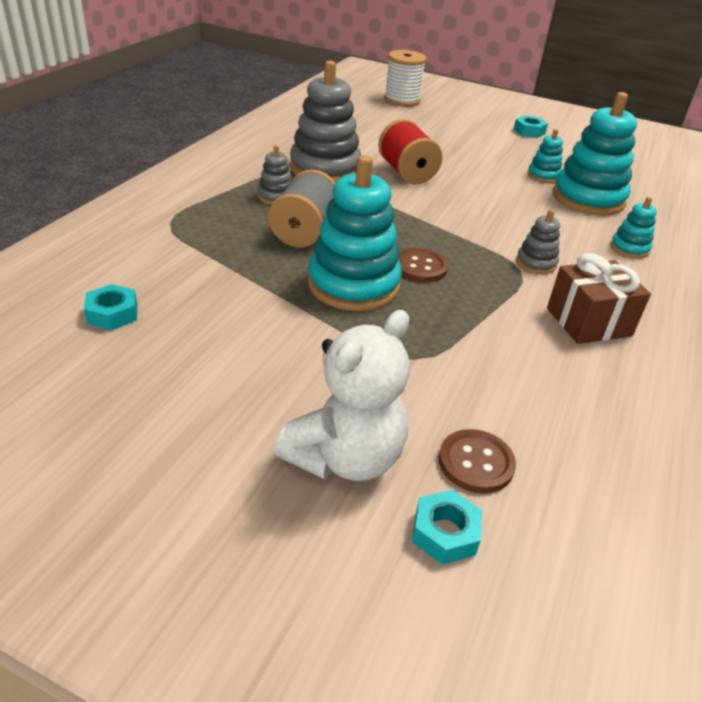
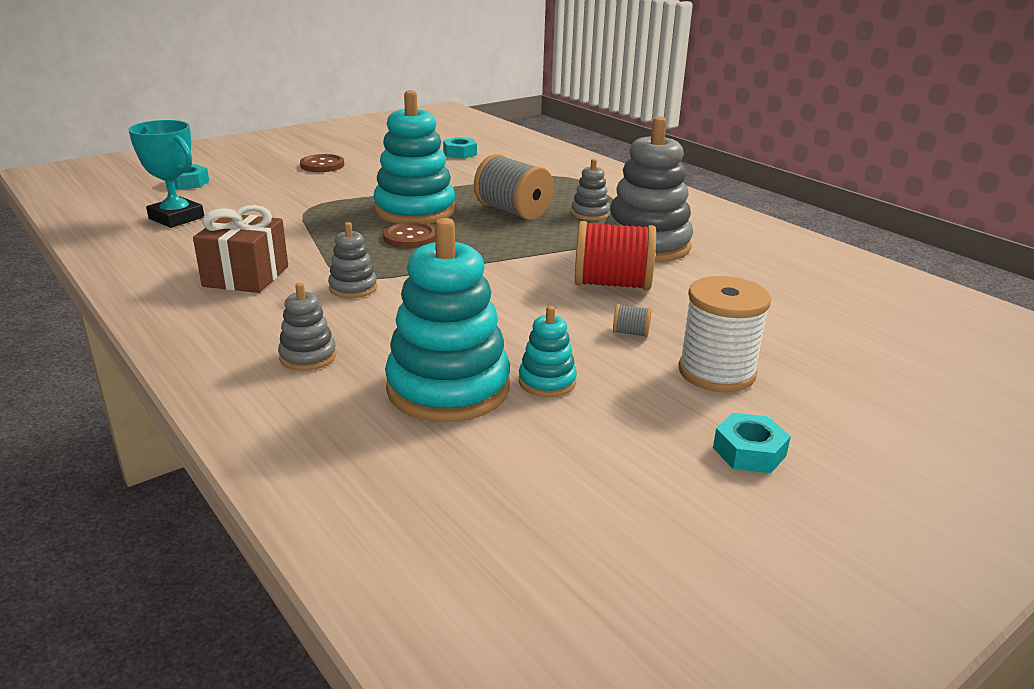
camera: 120 degrees right, 10 degrees down
white teddy bear [274,310,410,481] -> none
white spool [384,50,426,107] -> white spool moved to [678,276,771,392]
brown button [439,429,516,493] -> brown button moved to [300,154,344,172]
turquoise stacking toy [610,197,657,258] -> grey stacking toy [278,283,336,371]
none -> turquoise trophy [129,120,204,228]
none -> grey spool [613,304,652,337]

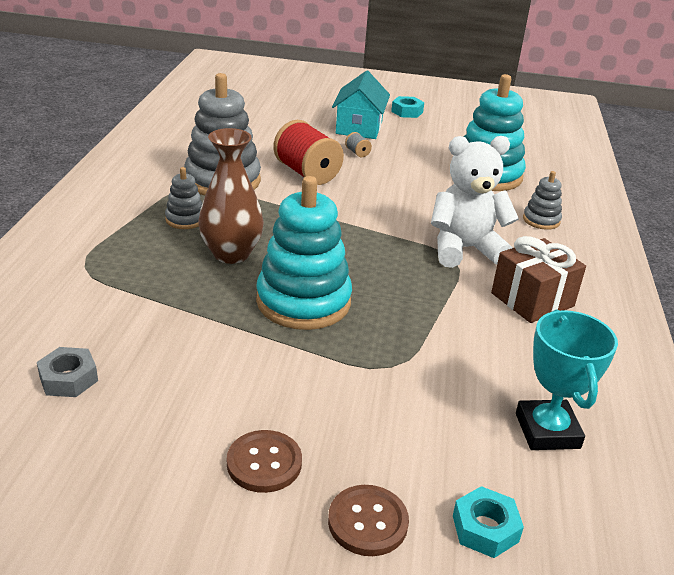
camera: 135 degrees left, 5 degrees up
grey stacking toy [328,222,377,298] -> white teddy bear [431,136,519,268]
brown button [383,222,435,248] -> brown button moved to [328,485,409,556]
turquoise nut [443,137,477,159] -> grey nut [37,347,98,397]
grey spool [474,154,554,220] -> brown vase [198,128,264,264]
turquoise stacking toy [519,306,577,397] -> none
white spool [678,276,771,392] -> turquoise house [332,71,390,139]

